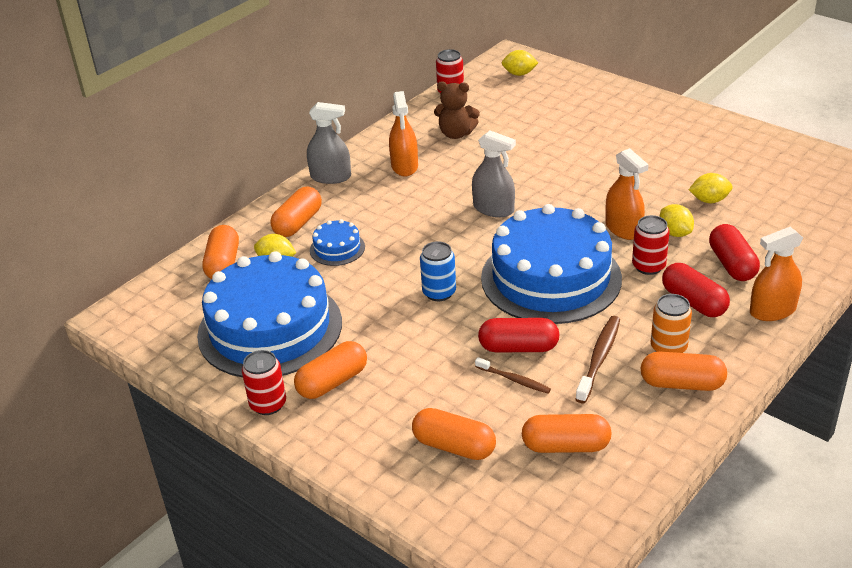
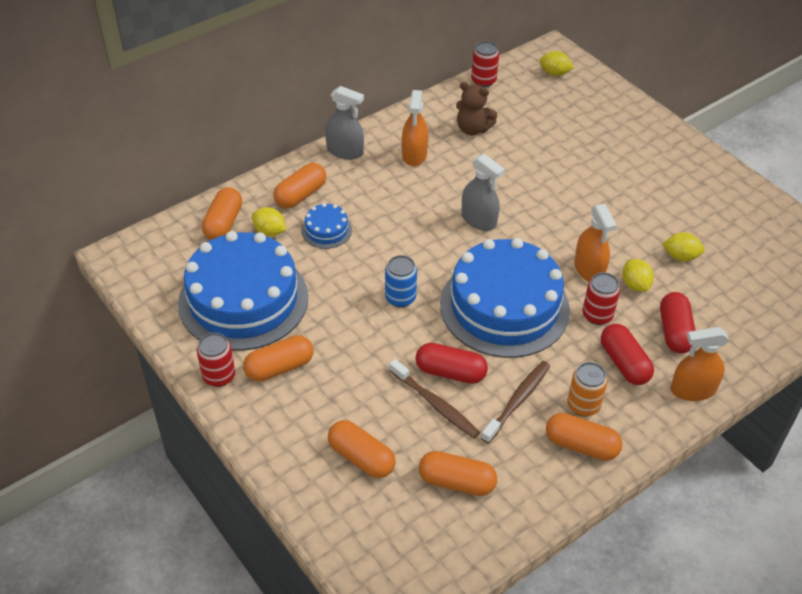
camera: 10 degrees right, 10 degrees up
brown toothbrush [475,357,551,393] -> brown toothbrush [389,359,480,438], size x1.57

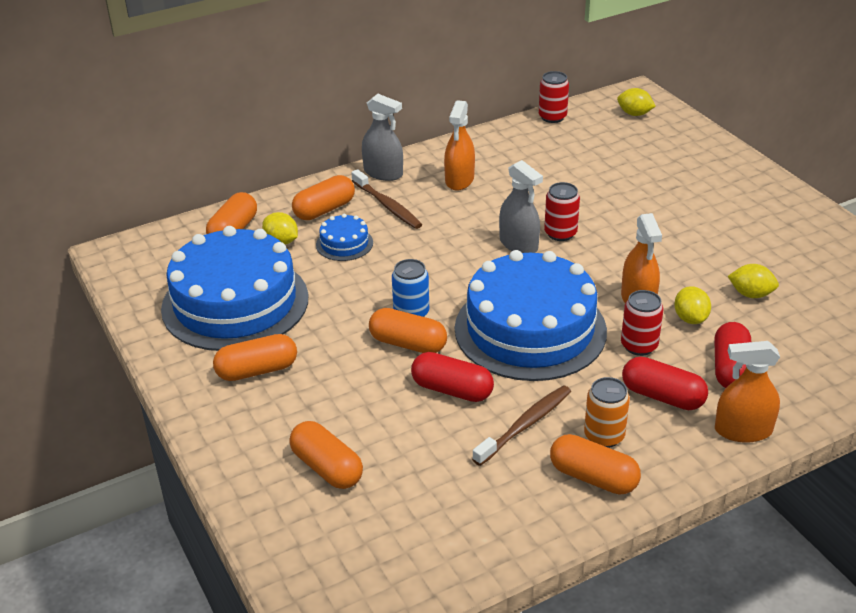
camera: 10 degrees right, 10 degrees down
red can [197,333,235,387] -> red can moved to [544,182,580,241]
brown toothbrush [389,359,480,438] -> brown toothbrush moved to [351,169,422,229]
orange capsule [419,451,497,496] -> orange capsule moved to [369,308,447,353]
brown teddy bear [456,82,497,135] -> none
red capsule [601,324,654,385] -> red capsule turned 45 degrees counterclockwise [622,356,708,410]

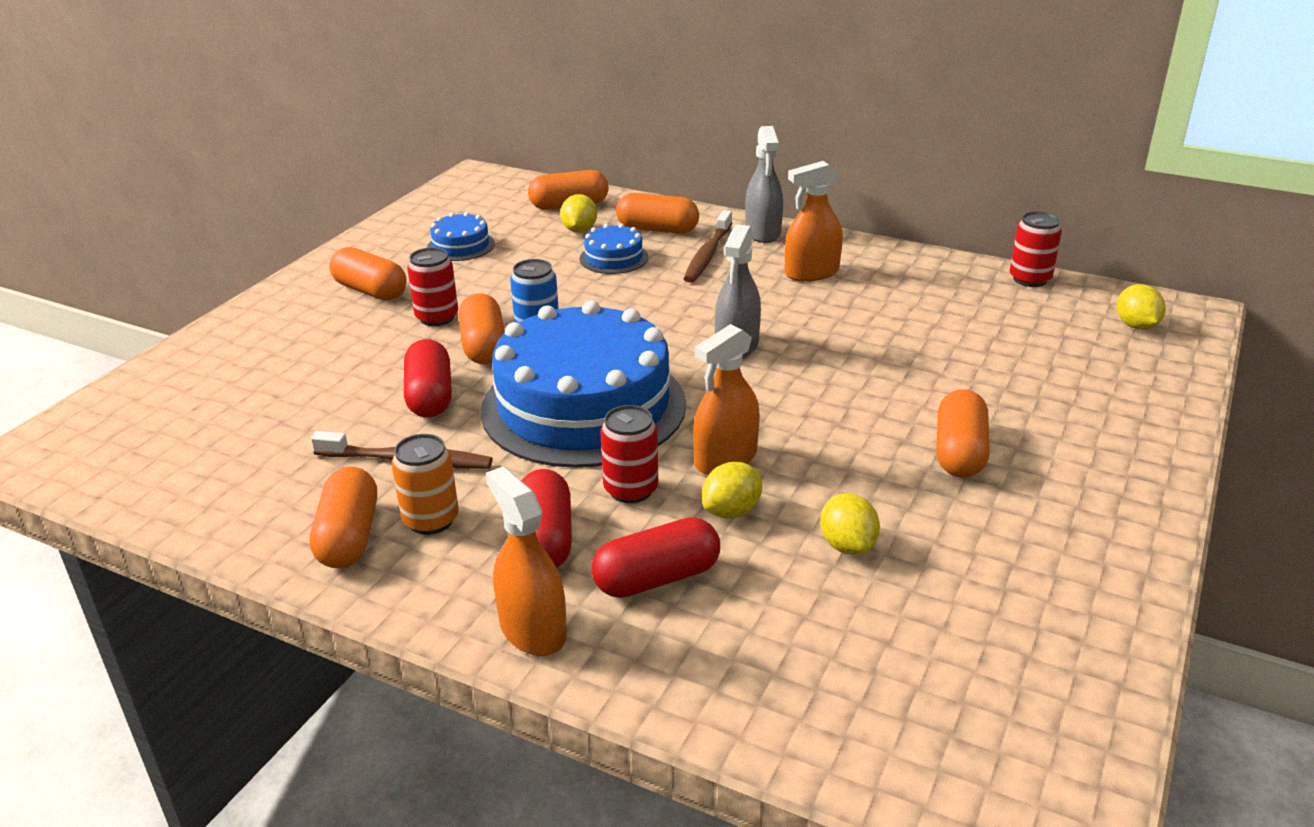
camera: 55 degrees right, 5 degrees down
blue cake [161,226,308,351] -> blue cake [427,212,495,261], size x0.42
orange capsule [289,421,363,489] -> orange capsule moved to [936,389,990,478]
red can [544,182,580,241] -> red can moved to [407,247,458,326]

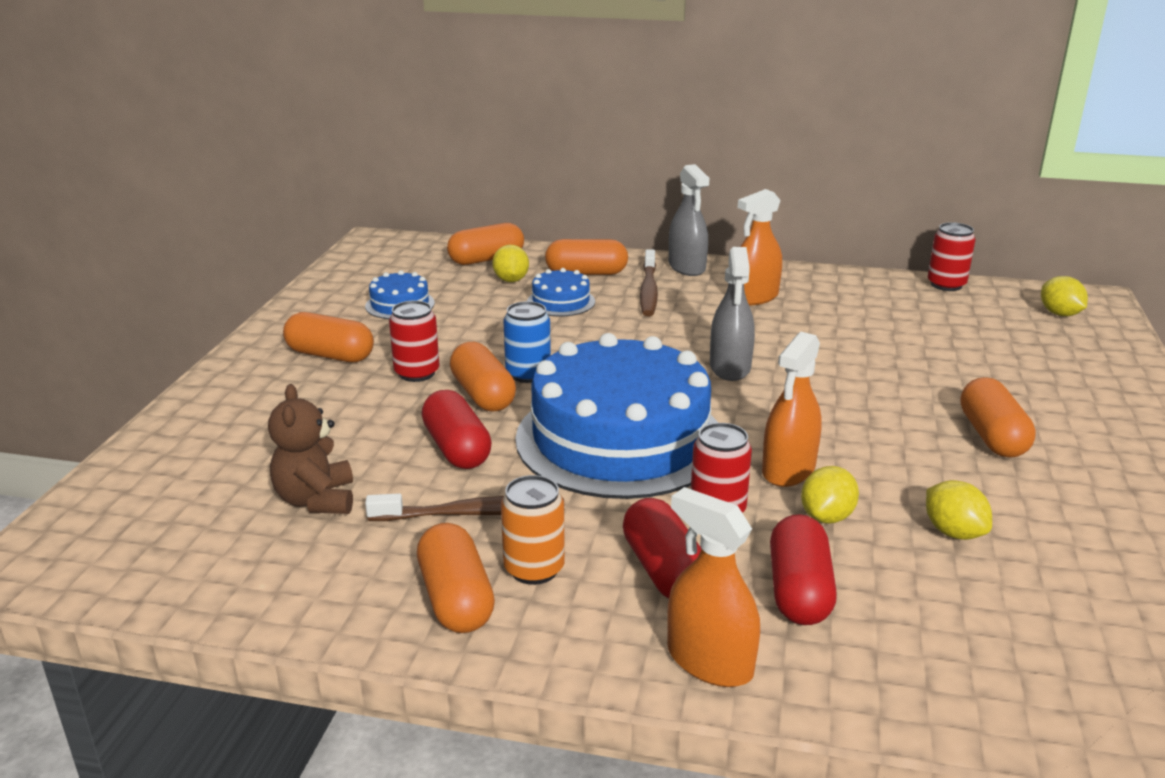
camera: 15 degrees left, 5 degrees down
red capsule [591,517,720,598] -> red capsule turned 45 degrees counterclockwise [770,514,837,625]
none -> brown teddy bear [268,384,353,514]

